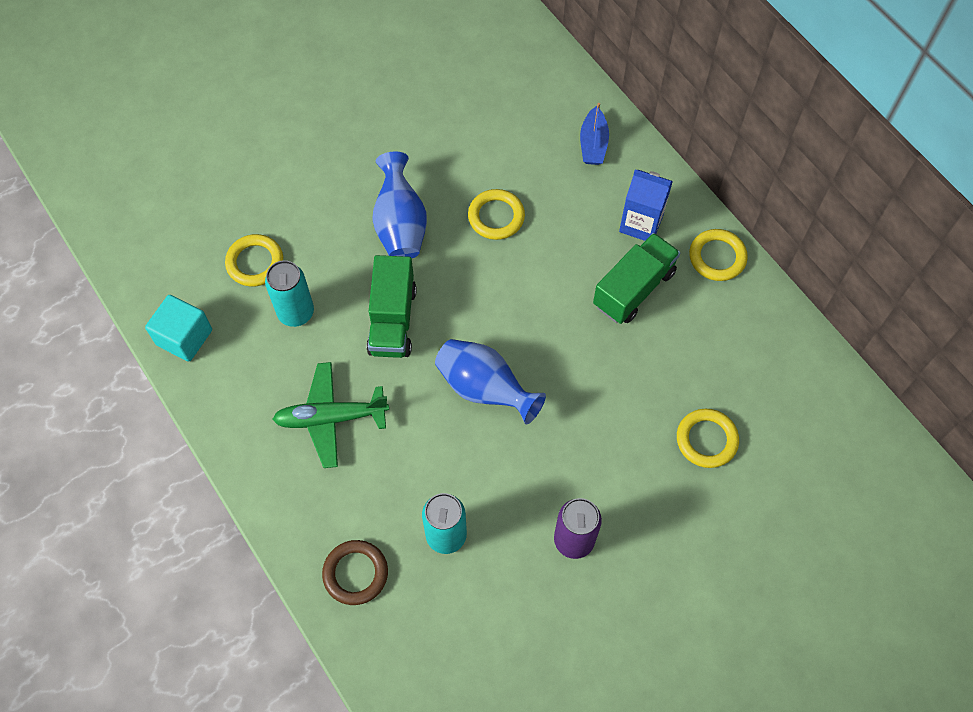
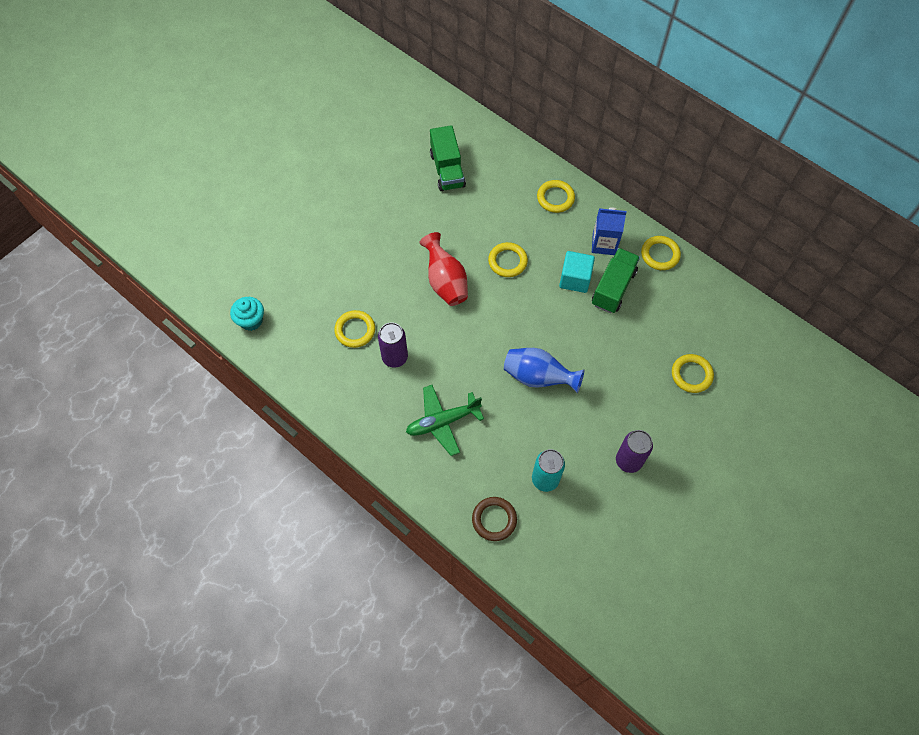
camera: 15 degrees left, 0 degrees up
turquoise cube [145,295,212,362] -> turquoise cube moved to [559,251,595,293]
turquoise can [265,260,314,327] -> purple can [378,323,408,368]
green truck [367,255,417,358] -> green truck moved to [430,125,466,191]
blue vase [372,152,427,259] -> red vase [419,232,468,306]
blue boat [580,103,609,165] -> yellow ring [537,180,575,213]
none -> turquoise cupcake [230,297,264,331]

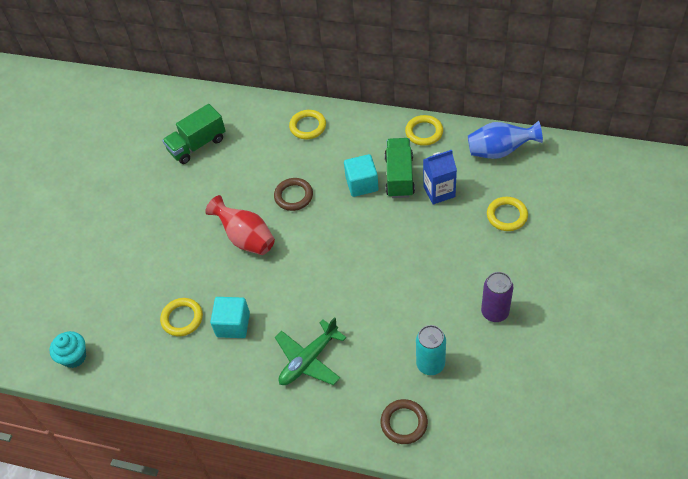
camera: 20 degrees left, 10 degrees down
purple can [378,323,408,368] -> turquoise cube [210,297,250,338]
green truck [430,125,466,191] -> green truck turned 90 degrees clockwise [162,104,226,164]
yellow ring [488,242,528,277] -> brown ring [274,178,313,211]
blue vase [504,348,585,393] -> blue vase moved to [468,121,543,159]
blue carton [592,207,627,255] -> blue carton moved to [423,150,457,205]

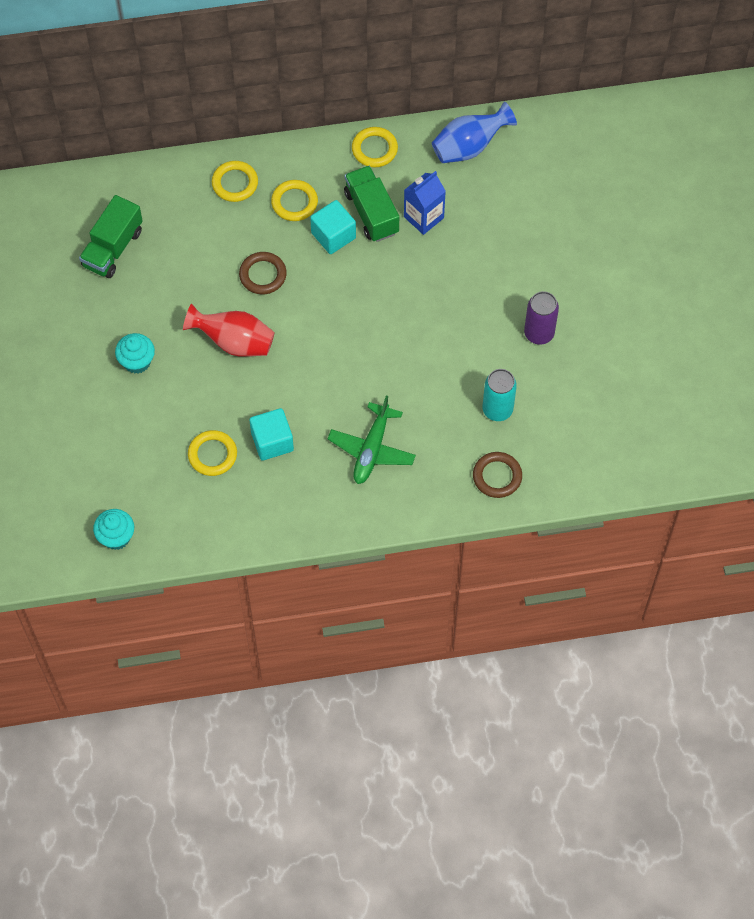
camera: 30 degrees left, 10 degrees up
yellow ring [487,197,528,231] -> yellow ring moved to [271,180,318,221]
none -> turquoise cupcake [115,333,155,374]

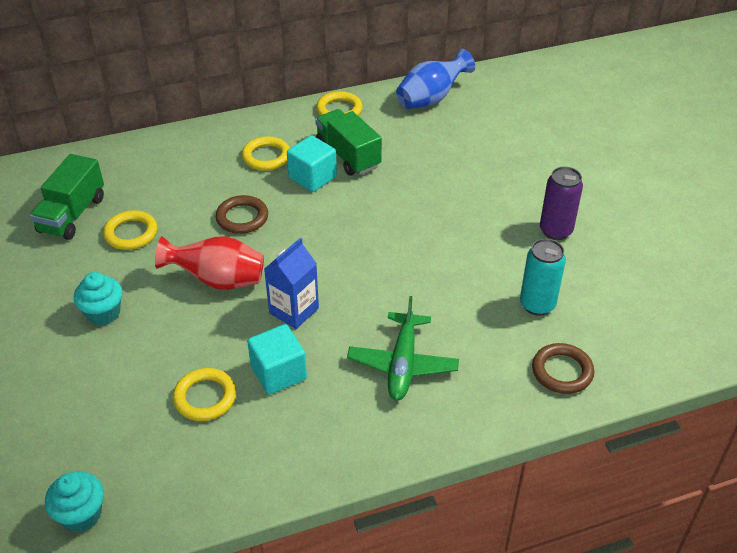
camera: 10 degrees left, 20 degrees down
yellow ring [212,161,258,202] -> yellow ring moved to [103,210,157,250]
blue carton [404,171,446,235] -> blue carton moved to [264,238,319,329]

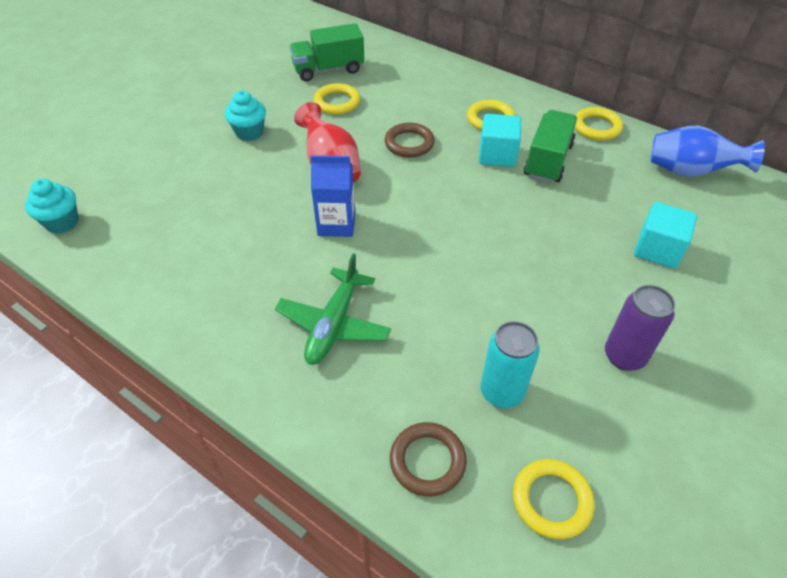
camera: 55 degrees right, 5 degrees up
yellow ring [173,368,236,421] -> yellow ring moved to [513,459,594,539]
turquoise cube [247,324,307,394] -> turquoise cube moved to [634,202,697,269]
green plane [347,296,459,401] -> green plane turned 45 degrees counterclockwise [275,253,391,365]

